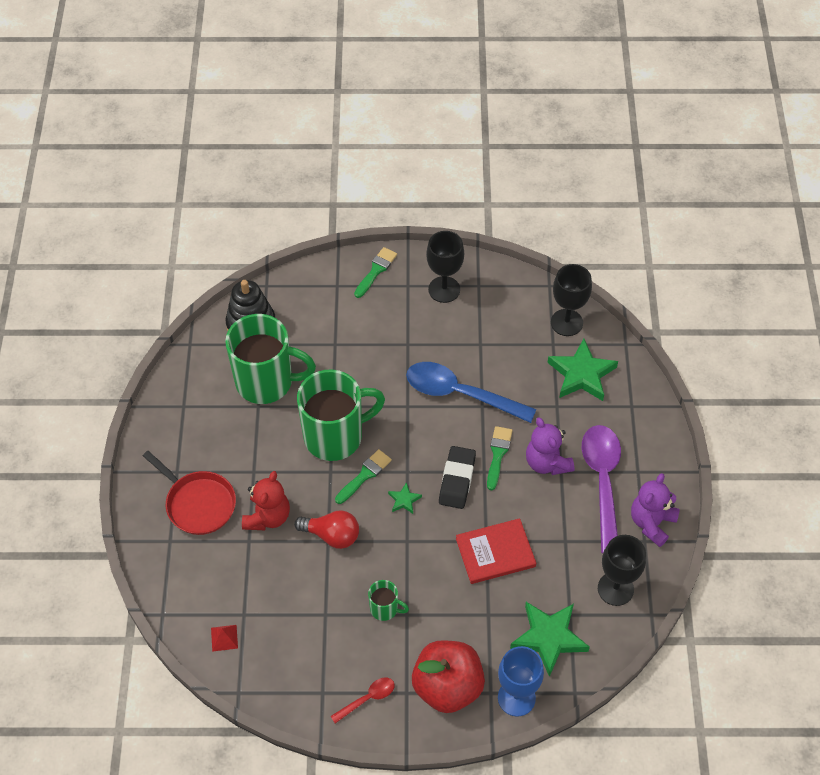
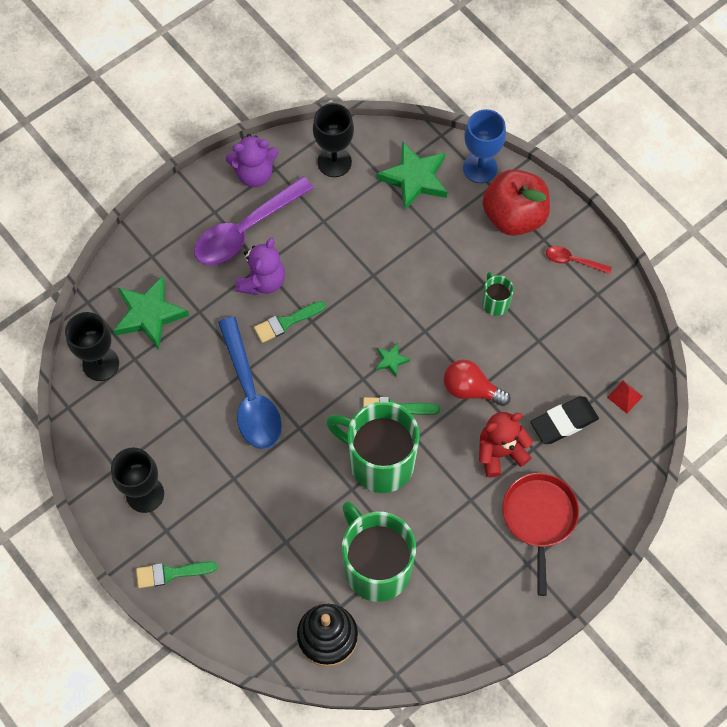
camera: 130 degrees left, 10 degrees up
red light bulb [294,510,359,549] -> red light bulb turned 45 degrees counterclockwise [444,360,511,406]
black eraser [439,446,476,509] -> black eraser moved to [531,397,599,444]
red book [456,518,536,584] -> none

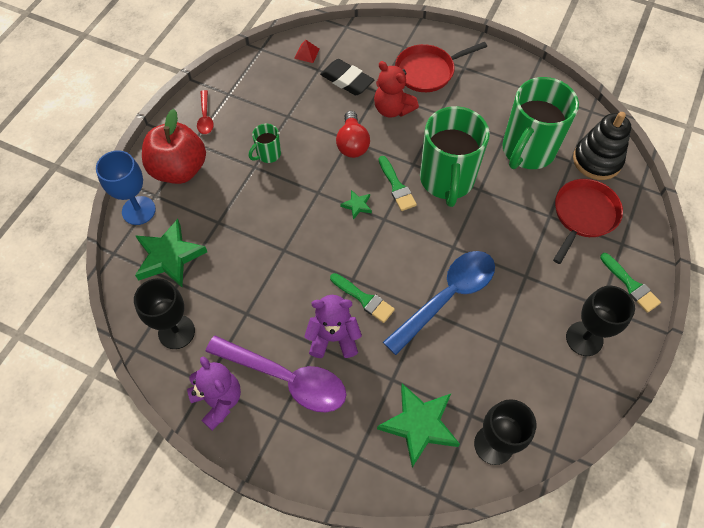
camera: 115 degrees left, 5 degrees down
none -> red pan [553,179,623,264]

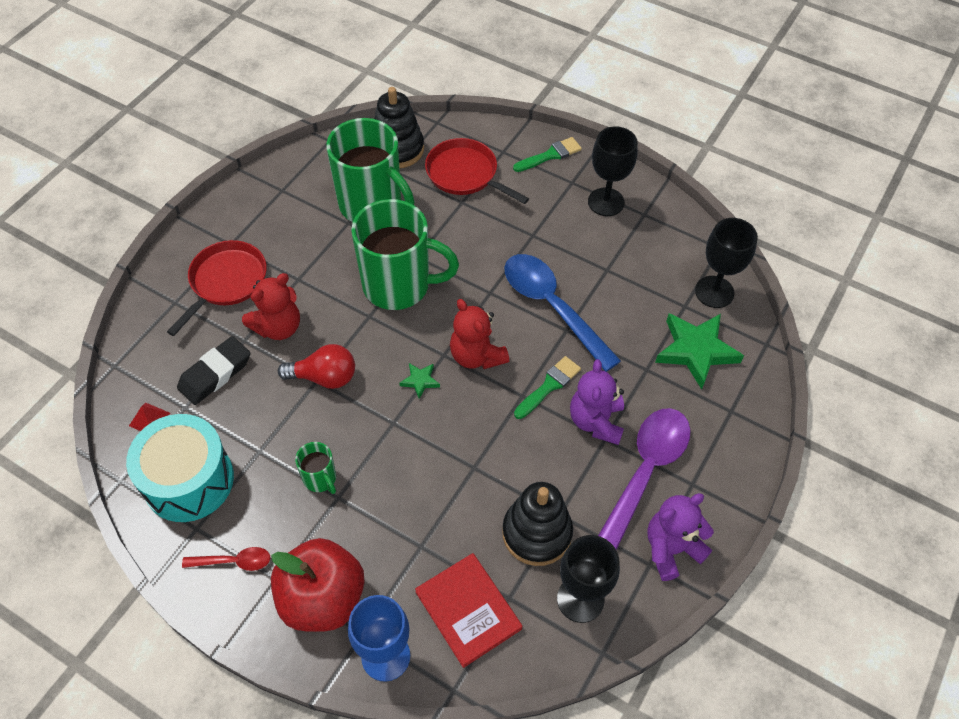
camera: 85 degrees left, 5 degrees down
green star [135,219,207,287] -> red book [415,553,522,668]
green brush [379,156,417,211] -> none
red pan [395,42,487,92] -> red pan turned 135 degrees counterclockwise [167,240,267,336]
none -> turquoise drum [126,414,234,522]
none -> red teddy bear [450,299,509,369]
none -> black stacking toy [502,482,573,566]

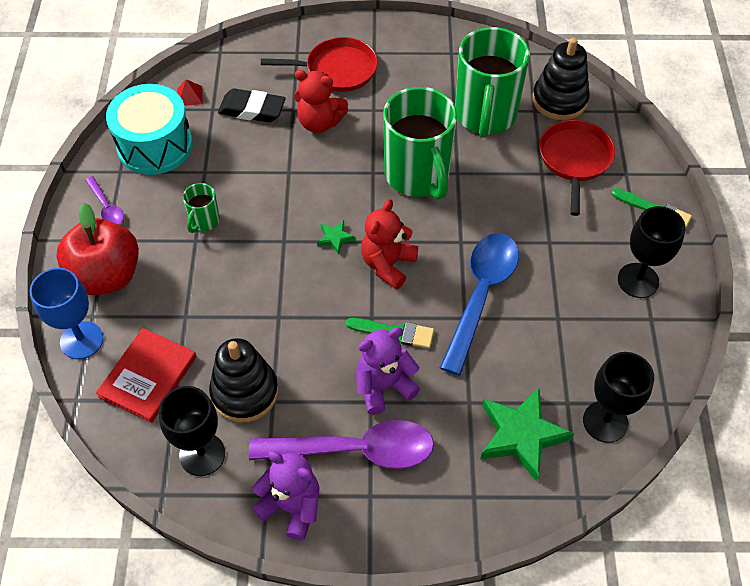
camera: 60 degrees right, 0 degrees up
red spoon [182,547,270,571] -> purple spoon [85,176,124,225]
red light bulb [278,344,355,389] -> none

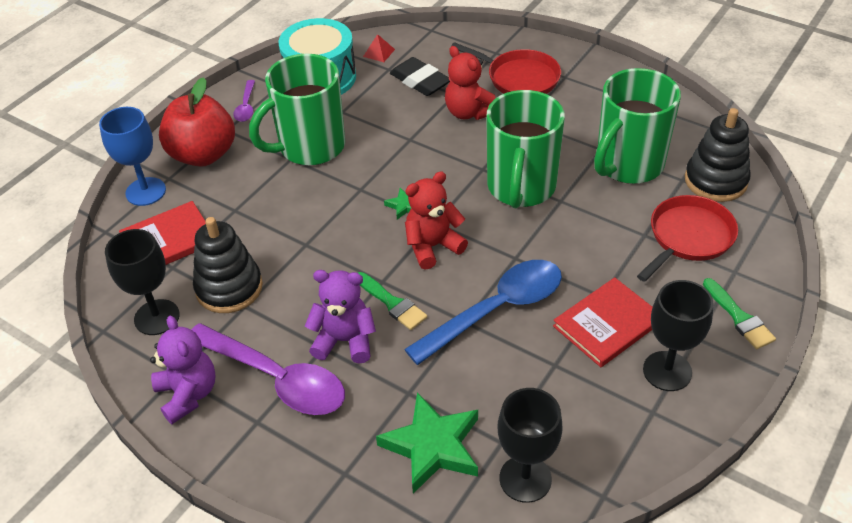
camera: 35 degrees right, 10 degrees down
green mug [183,183,220,233] -> green mug [249,54,345,165], size x2.26
none -> red book [553,277,652,367]

